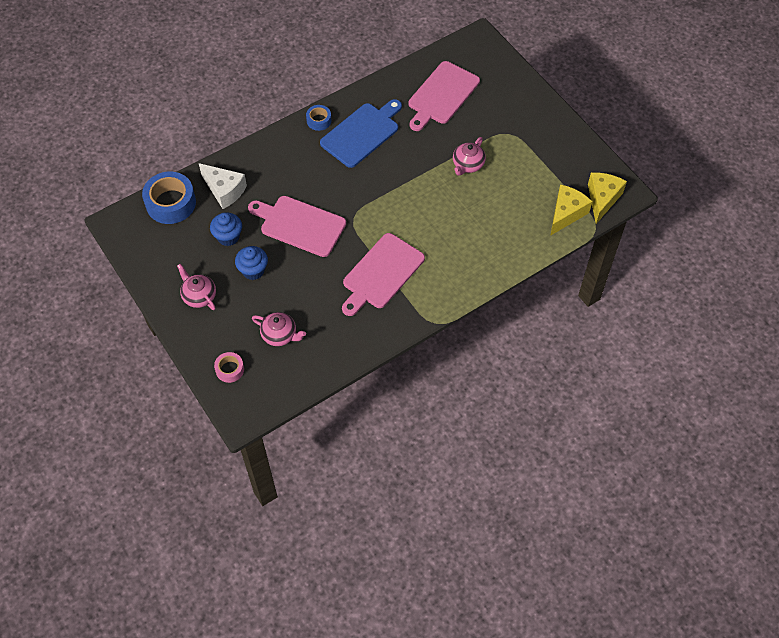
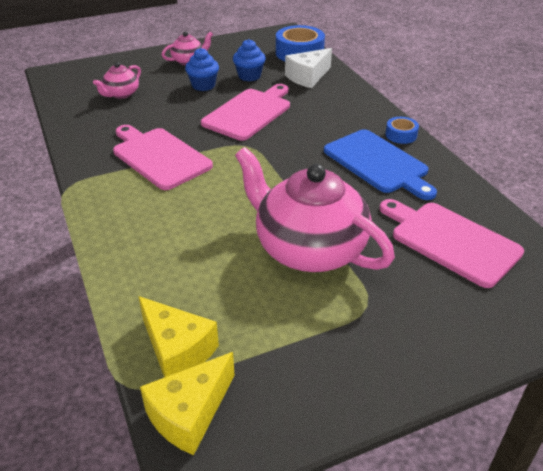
camera: 100 degrees right, 20 degrees down
pink tape [214,352,244,383] -> none
pink teapot [453,137,486,176] -> pink teapot [235,147,395,272], size x2.17
yellow cheese [588,173,627,224] -> yellow cheese turned 105 degrees clockwise [140,352,235,455]

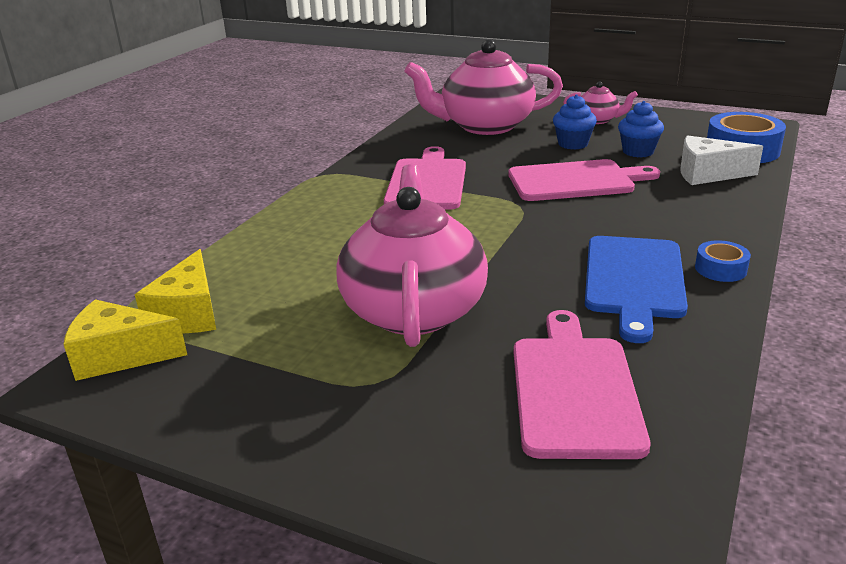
camera: 50 degrees right, 10 degrees down
pink teapot [93,62,141,99] -> pink teapot [404,39,563,135], size x2.17

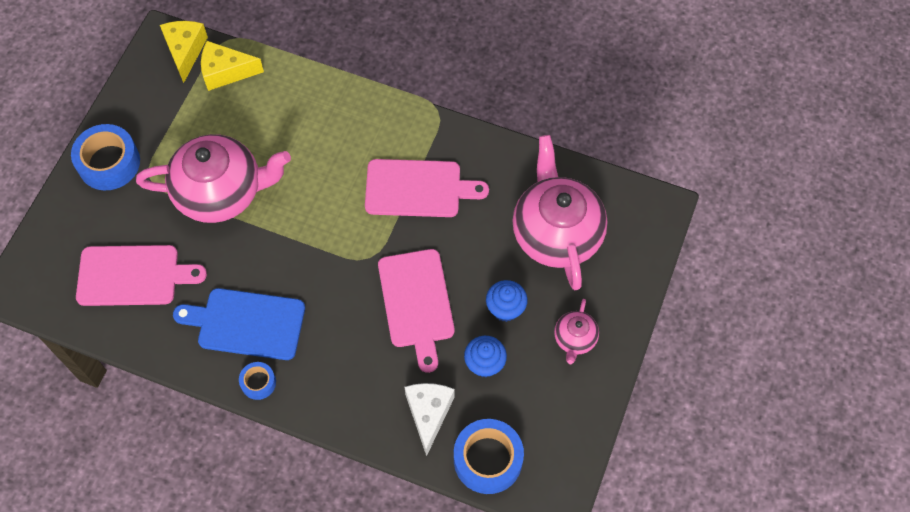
camera: 85 degrees right, 35 degrees up
none -> blue tape [71,124,140,190]

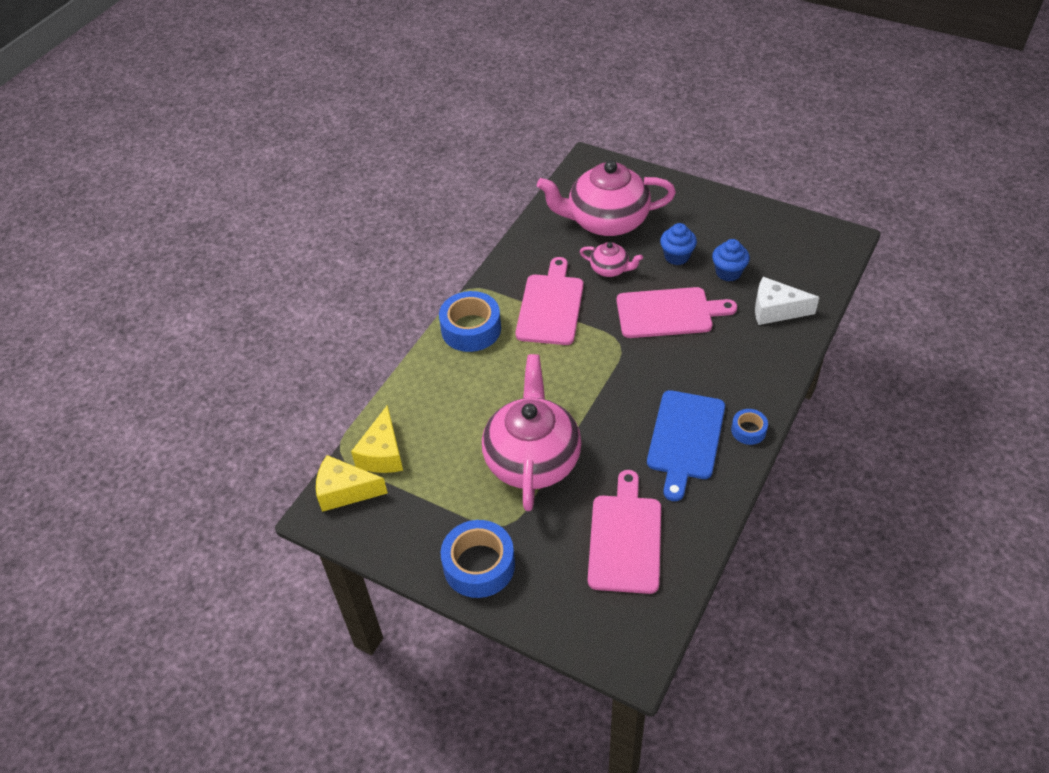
camera: 80 degrees left, 15 degrees down
blue tape [454,419,524,494] -> blue tape moved to [439,291,501,352]
pink teapot [554,299,599,364] -> pink teapot moved to [580,242,643,277]

